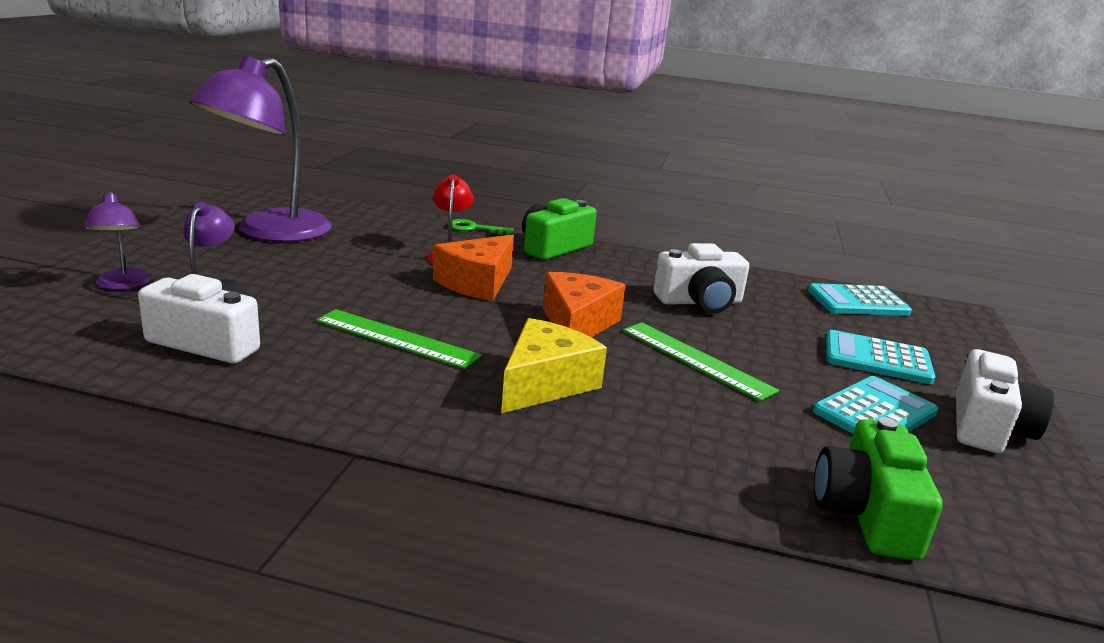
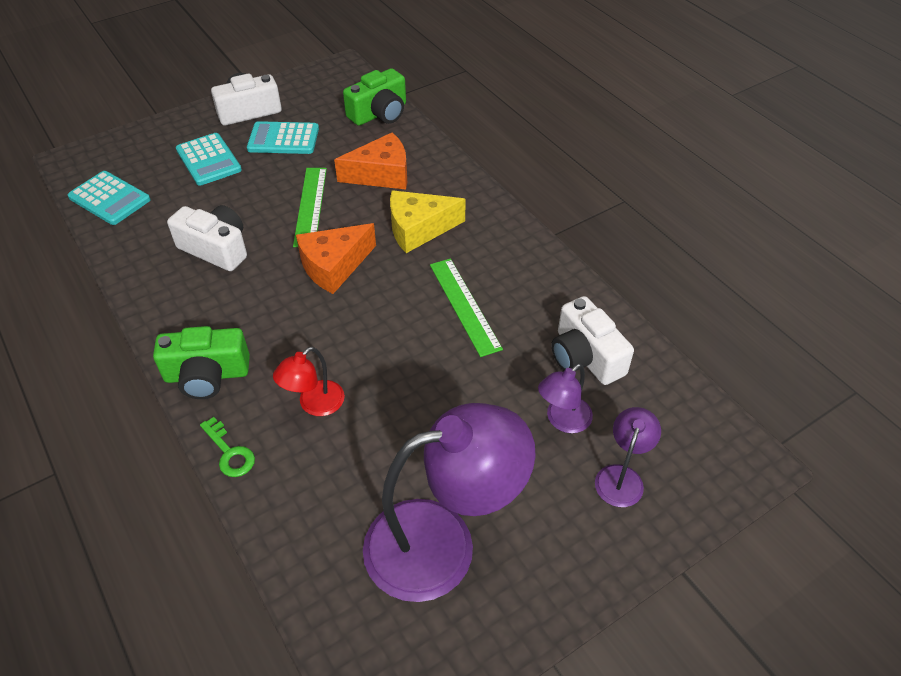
camera: 135 degrees left, 25 degrees up
orange cheese [433,234,514,301] -> orange cheese moved to [334,132,407,190]

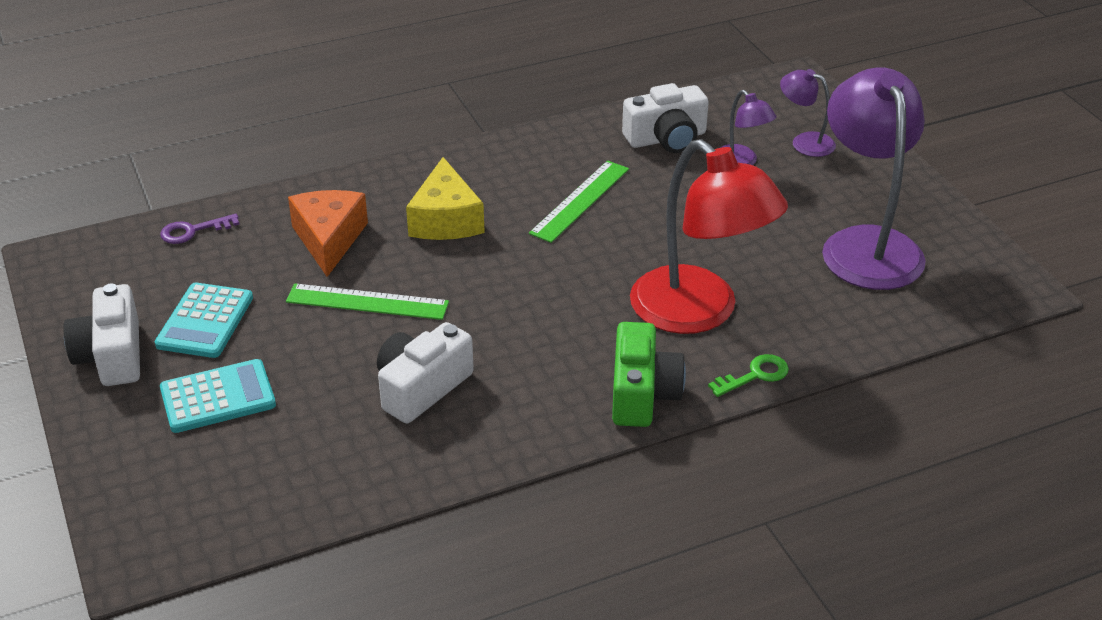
camera: 80 degrees left, 10 degrees down
turquoise calculator [68,171,151,225] -> none
red lamp [273,347,345,416] -> red lamp [630,139,788,334], size x2.14
orange cheese [296,223,376,294] -> none
green camera [343,68,406,126] -> purple key [160,214,240,244]
green ruler [430,258,503,357] -> green ruler turned 45 degrees counterclockwise [529,160,629,243]

